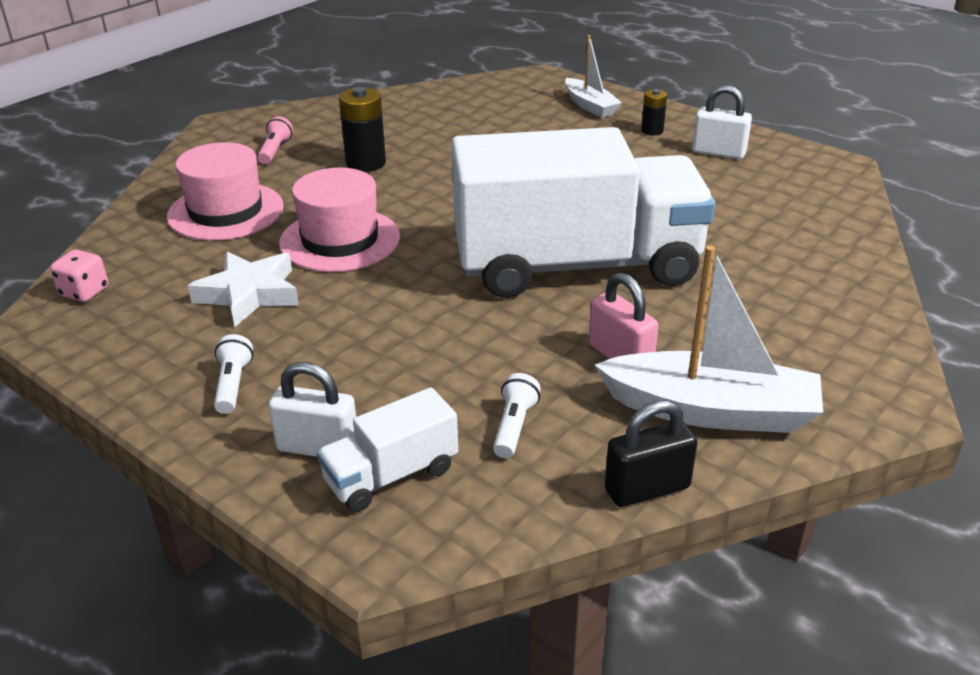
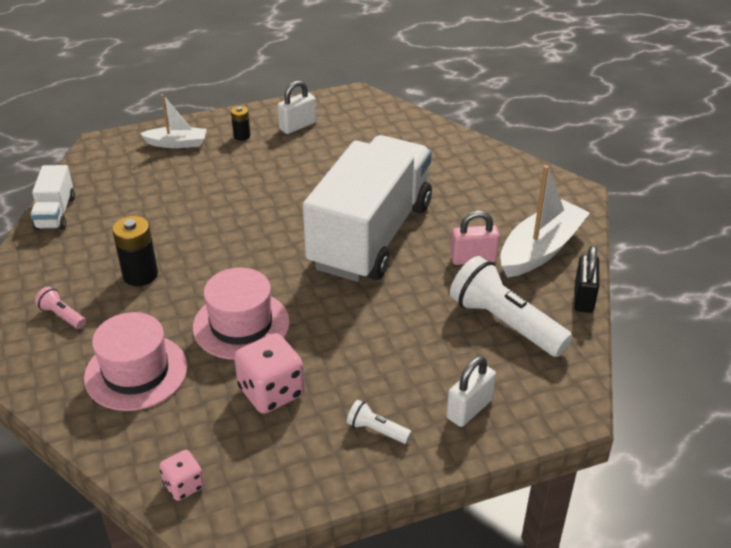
camera: 60 degrees left, 5 degrees up
white star [188,252,299,327] -> pink dice [234,333,305,414]
white truck [317,387,458,512] -> white truck moved to [30,165,75,230]
white flashlight [493,373,541,458] -> white flashlight [450,256,573,357], size x2.20

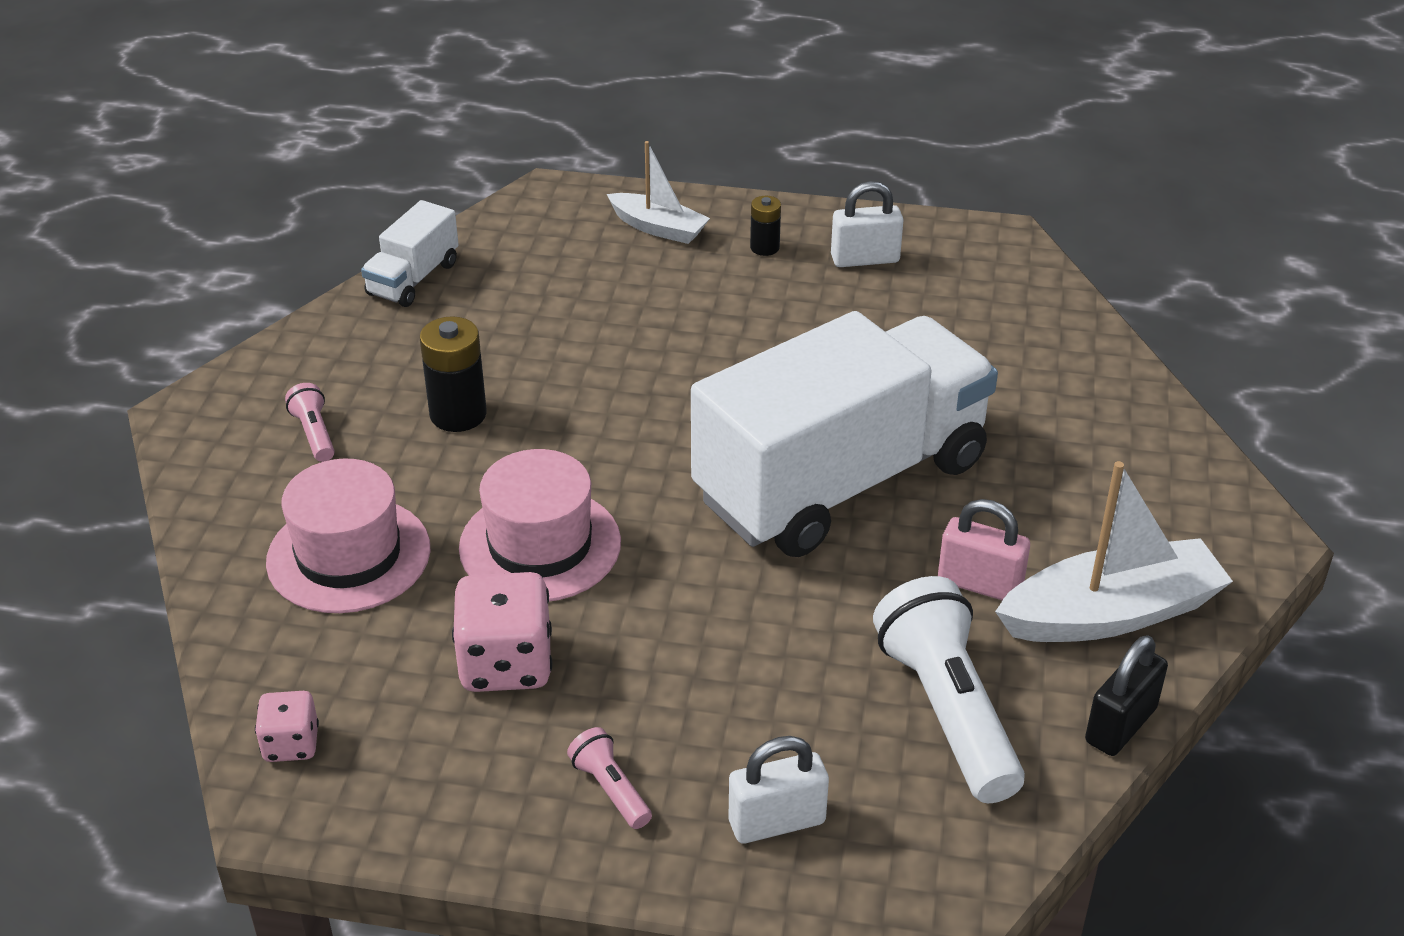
camera: 30 degrees right, 0 degrees up
white flashlight [347,400,412,444] -> pink flashlight [567,727,652,829]

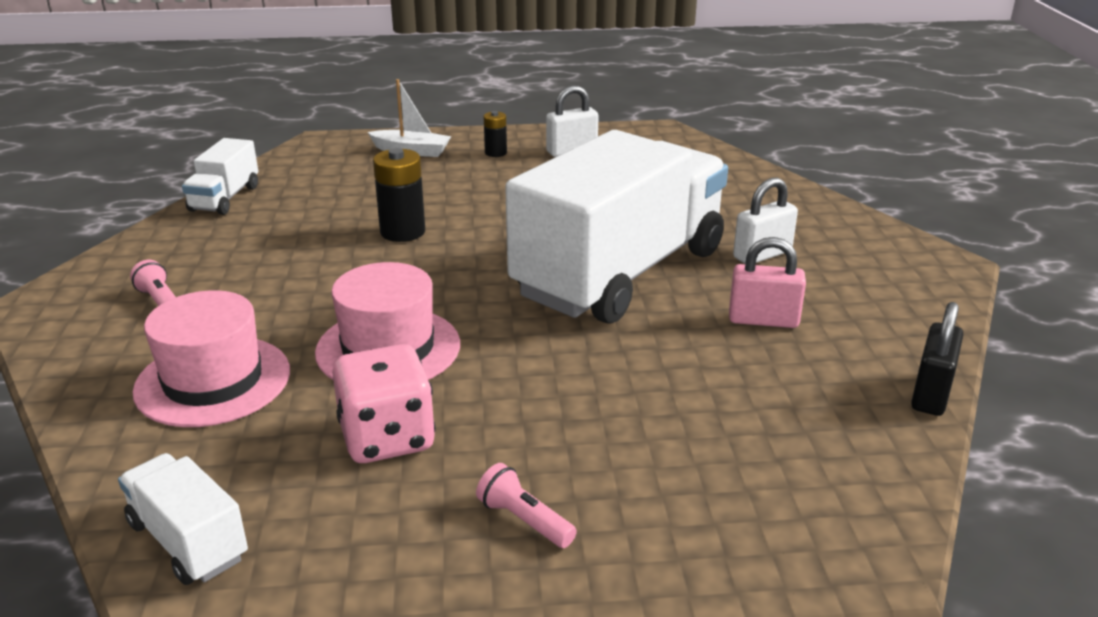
camera: 15 degrees left, 10 degrees down
pink dice [255,691,319,762] -> white truck [118,453,248,585]
black battery [420,316,487,432] -> black battery moved to [373,148,425,242]
white padlock [729,736,829,844] -> white padlock moved to [733,178,798,264]
white flashlight [873,576,1025,803] -> none
white boat [995,461,1233,642] -> none

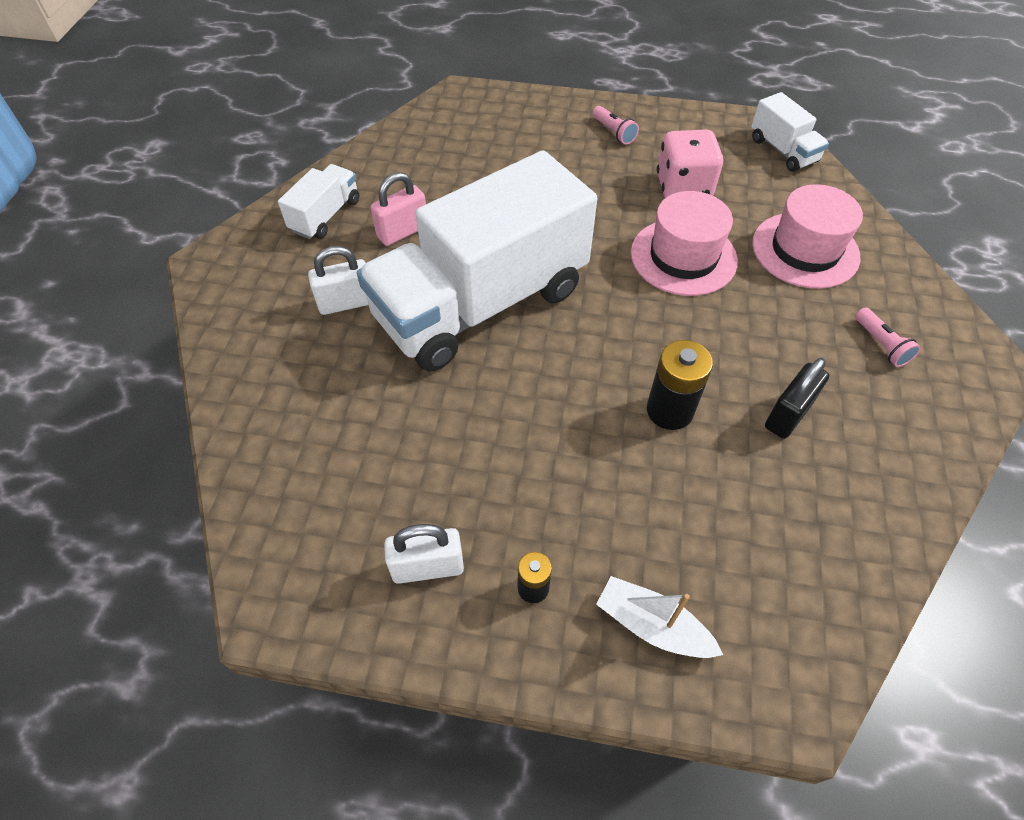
camera: 165 degrees left, 25 degrees up
white truck [182,138,258,215] -> white truck moved to [278,164,359,239]
pink padlock [729,237,806,328] -> pink padlock turned 60 degrees counterclockwise [371,172,426,246]
black padlock [911,302,963,416] -> black padlock moved to [765,358,829,439]

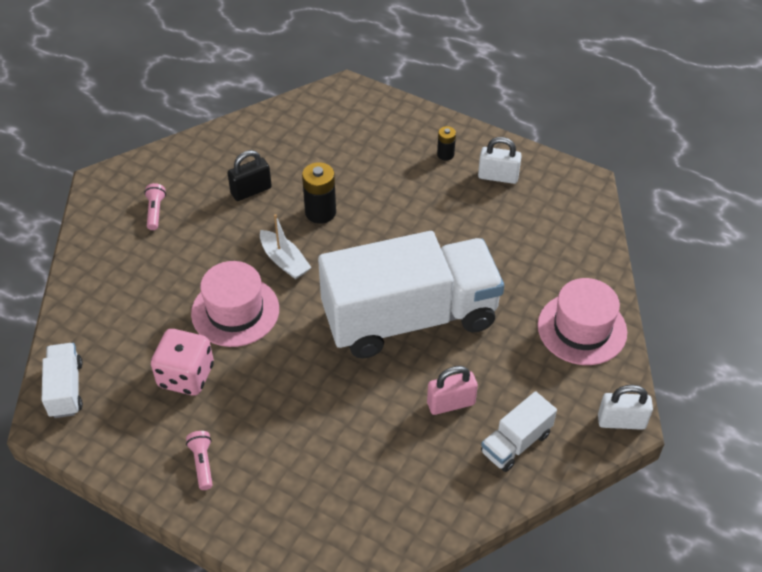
camera: 160 degrees left, 5 degrees down
white padlock [308,246,369,315] -> white padlock moved to [598,385,653,430]
white boat [596,576,723,658] -> white boat moved to [260,214,312,279]
pink hat [752,184,863,289] -> pink hat moved to [538,278,627,365]

